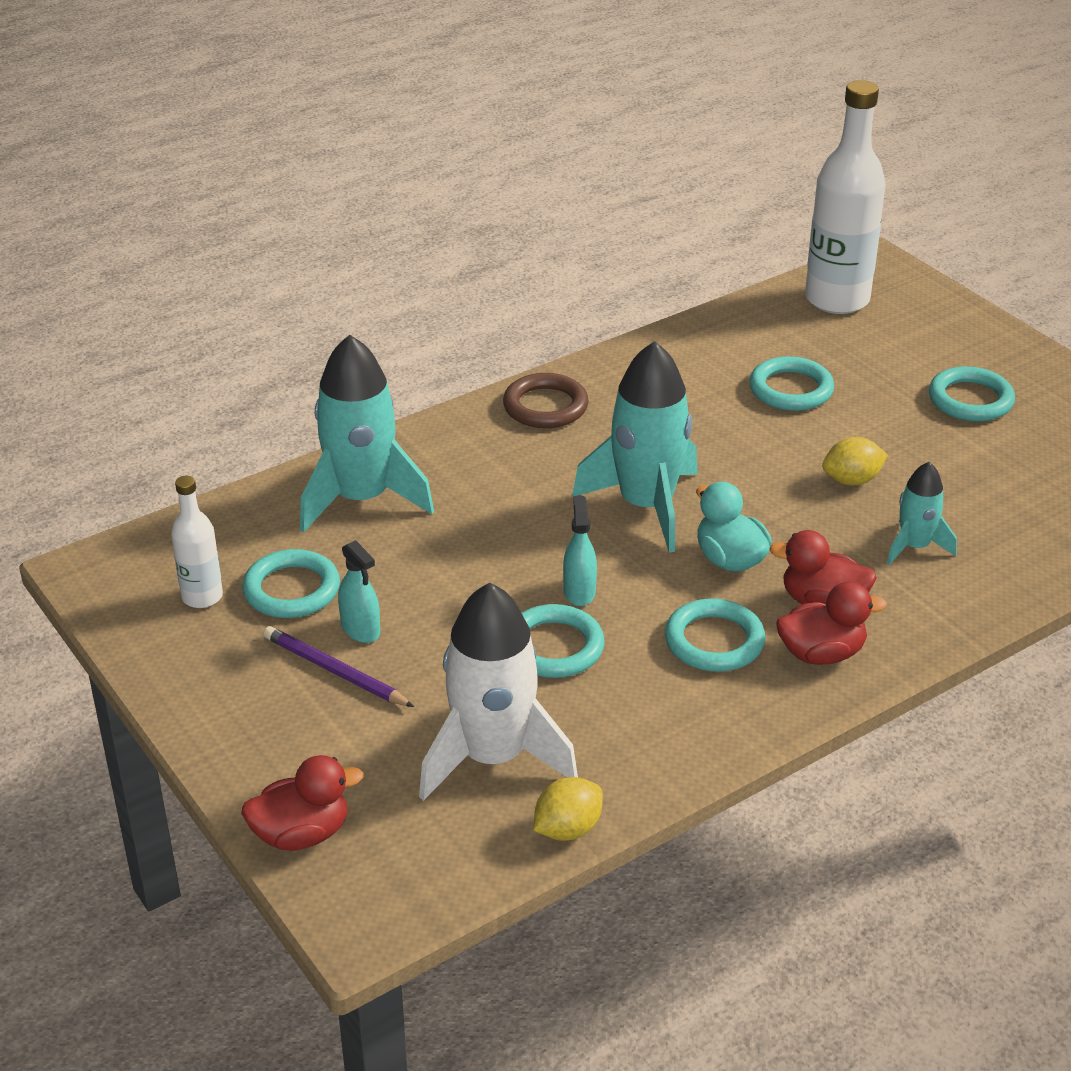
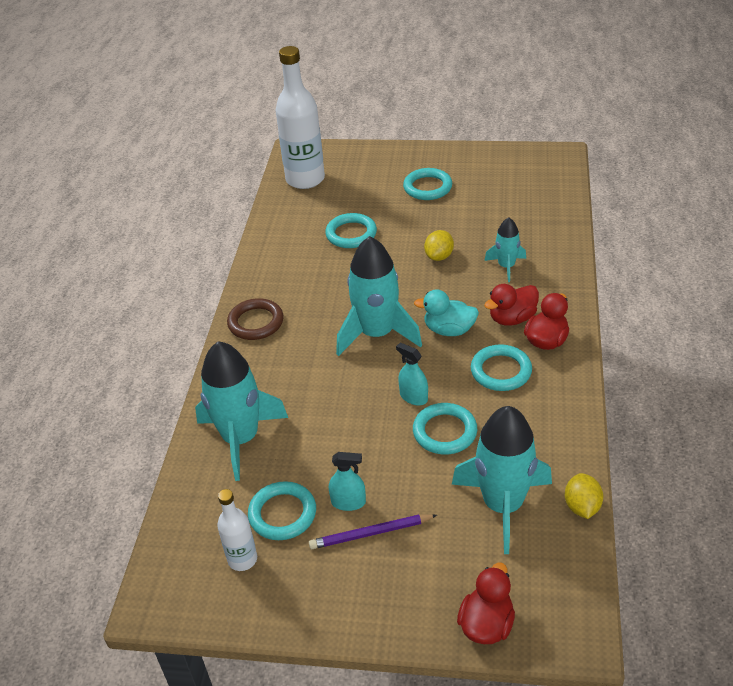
camera: 45 degrees left, 5 degrees up
white rocket [419,583,578,801] -> turquoise rocket [452,406,552,554]

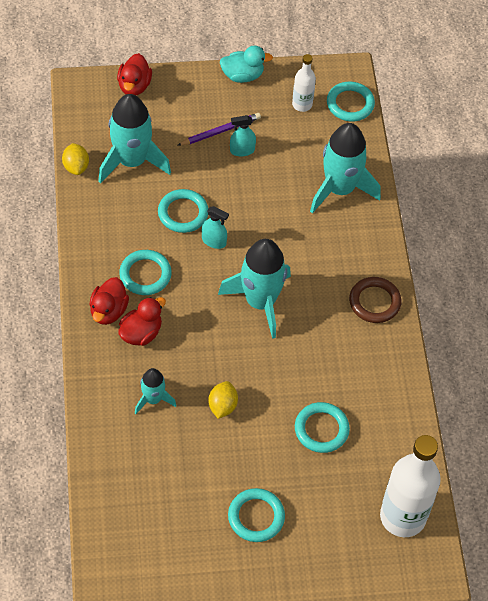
camera: 160 degrees right, 15 degrees up
turquoise ring [248,481,316,540] -> turquoise ring moved to [327,82,375,122]
turquoise duck [414,289,479,336] -> turquoise duck moved to [220,46,273,83]

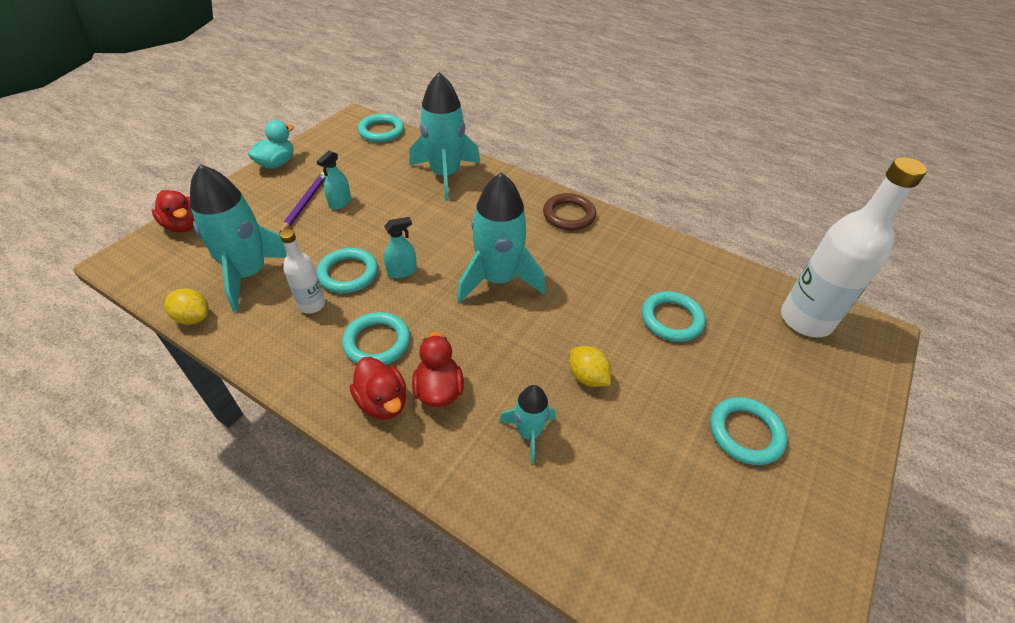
camera: 50 degrees left, 10 degrees down
white bottle [292,54,316,112] -> white bottle moved to [280,229,325,314]

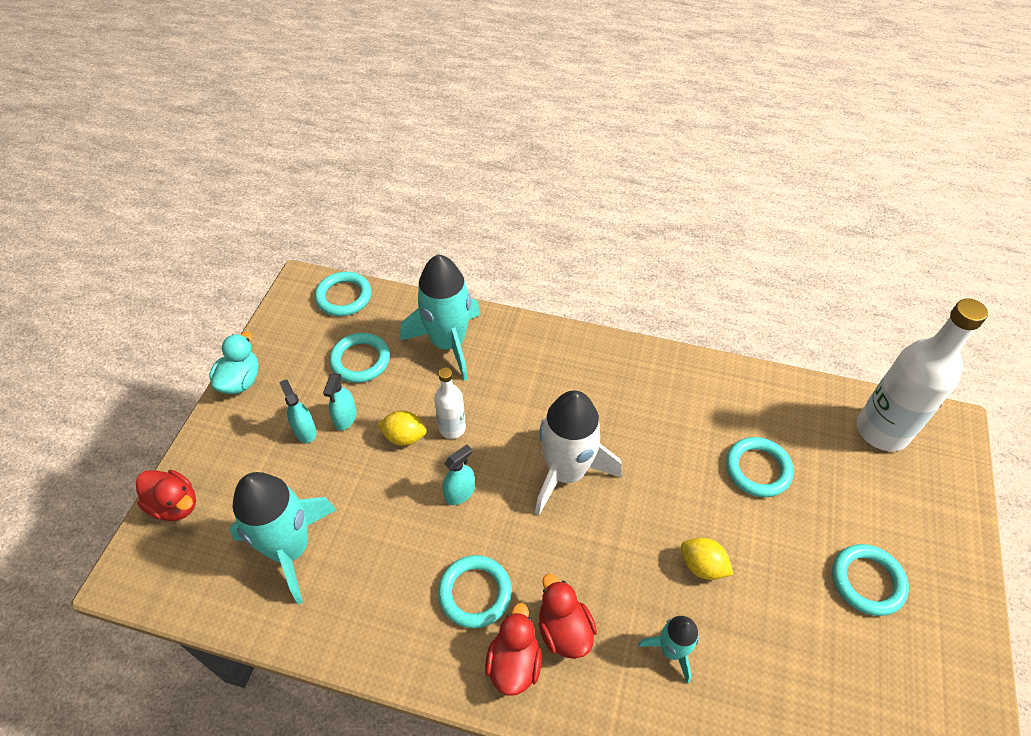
camera: 15 degrees left, 5 degrees up
yellow lemon [165,289,209,325] -> yellow lemon moved to [377,411,427,446]
purple pencil [279,172,326,234] -> turquoise spray bottle [279,380,316,443]
white bottle [280,229,325,314] -> white bottle moved to [434,368,466,439]
turquoise ring [316,248,378,293] -> turquoise ring moved to [329,333,390,383]
red duck [350,357,406,420] -> red duck turned 120 degrees counterclockwise [485,603,542,696]
turquoise rocket [457,172,546,303] -> white rocket [535,390,622,515]
brown ring [543,193,596,231] -> none

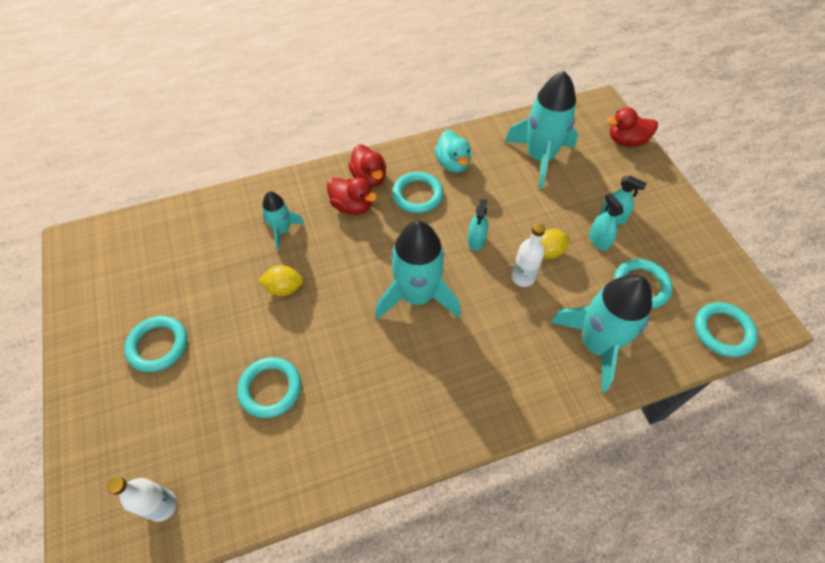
camera: 145 degrees right, 5 degrees up
turquoise duck [209,332,259,394] -> turquoise duck moved to [435,130,471,173]
white rocket [535,390,622,515] -> turquoise rocket [375,221,461,319]
white bottle [857,298,988,451] -> white bottle [107,477,177,522], size x0.51

